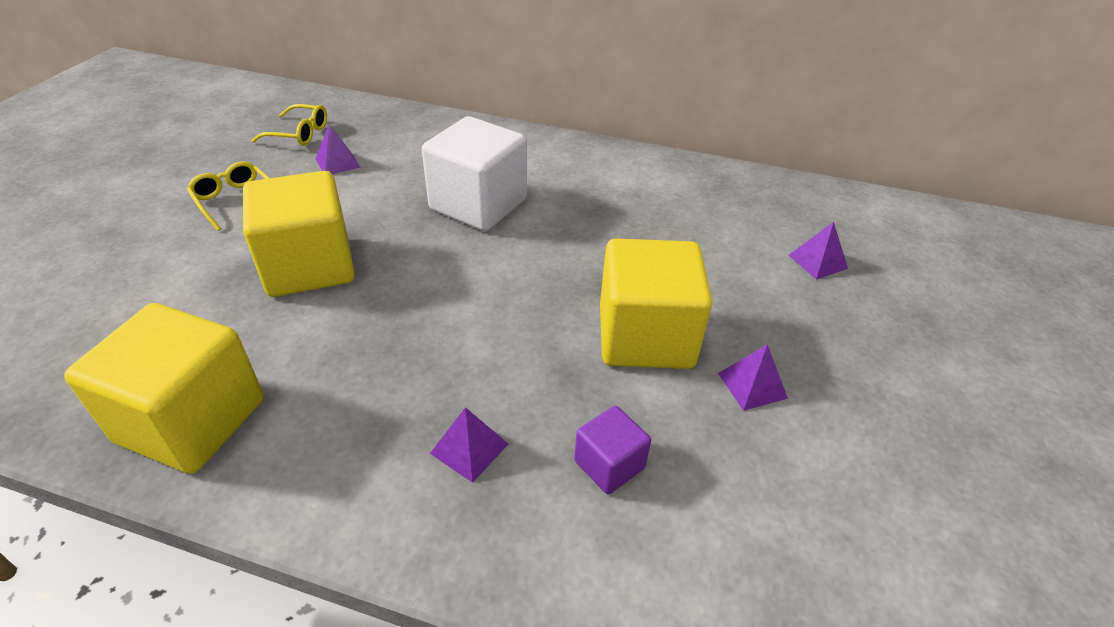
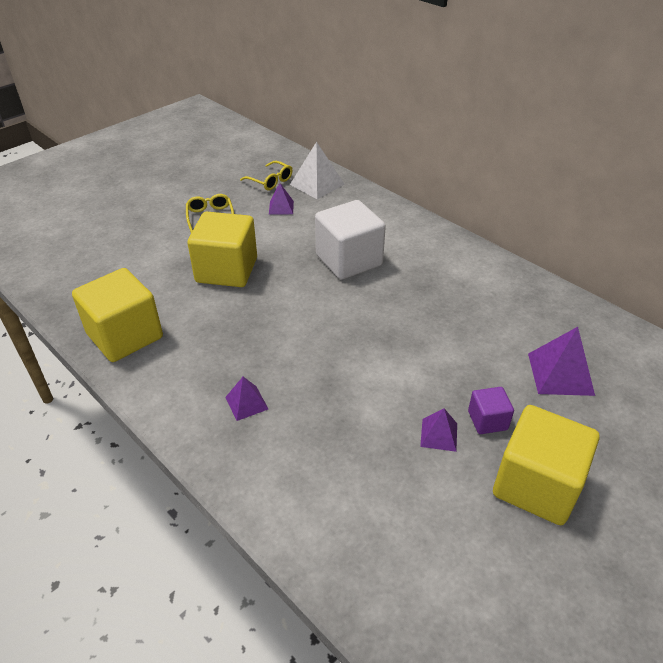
camera: 30 degrees right, 0 degrees up
purple cube [574,406,651,494] -> purple cube moved to [468,387,514,434]
yellow cube [600,238,713,369] -> yellow cube moved to [493,405,599,525]
purple pyramid [789,222,848,280] -> purple pyramid [528,327,595,396], size x1.70
none -> white pyramid [290,142,345,199]

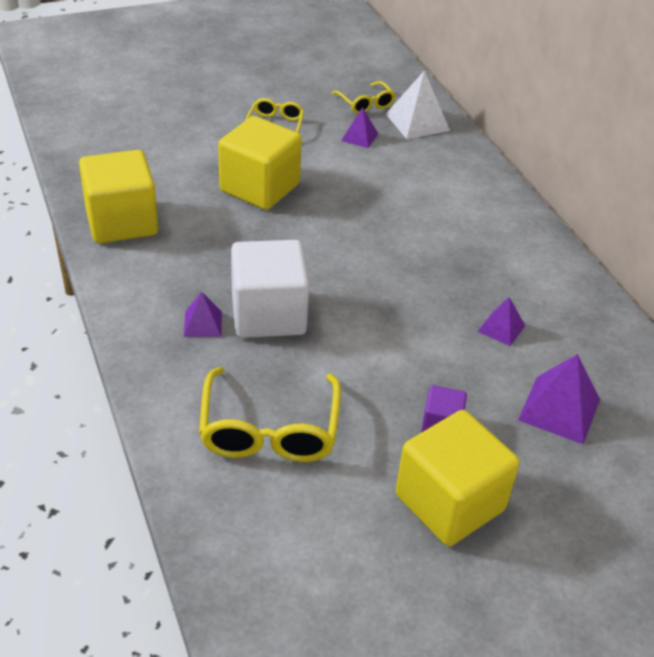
camera: 20 degrees right, 0 degrees up
white cube [315,200,386,280] -> white cube moved to [231,240,309,338]
purple pyramid [420,408,457,452] -> purple pyramid moved to [477,297,525,346]
none -> yellow glasses [199,367,341,462]

